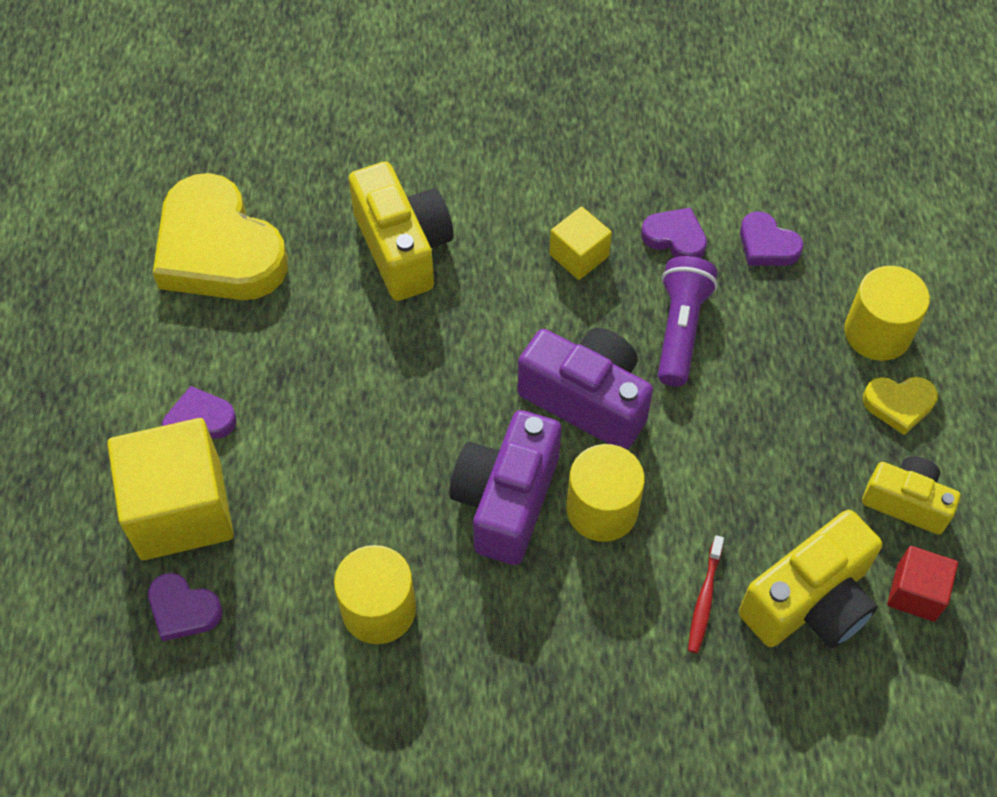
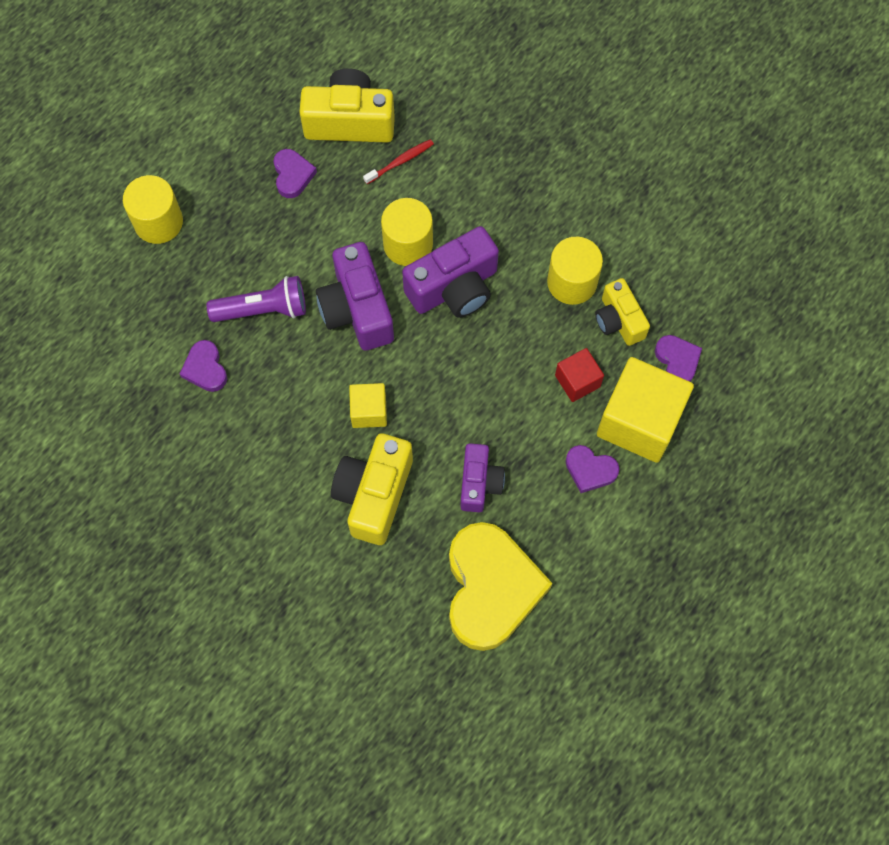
camera: 140 degrees left, 10 degrees up
yellow cube [549,207,612,280] -> yellow cube moved to [349,383,387,428]
purple flashlight [658,256,718,387] -> purple flashlight turned 150 degrees counterclockwise [207,276,306,322]
purple heart [740,211,803,266] -> purple heart moved to [273,149,317,198]
yellow camera [862,456,960,534] -> yellow camera moved to [595,278,650,346]
yellow heart [863,377,938,435] -> none
red cube [887,546,958,621] -> red cube moved to [555,348,604,402]
none -> purple camera [460,443,505,512]

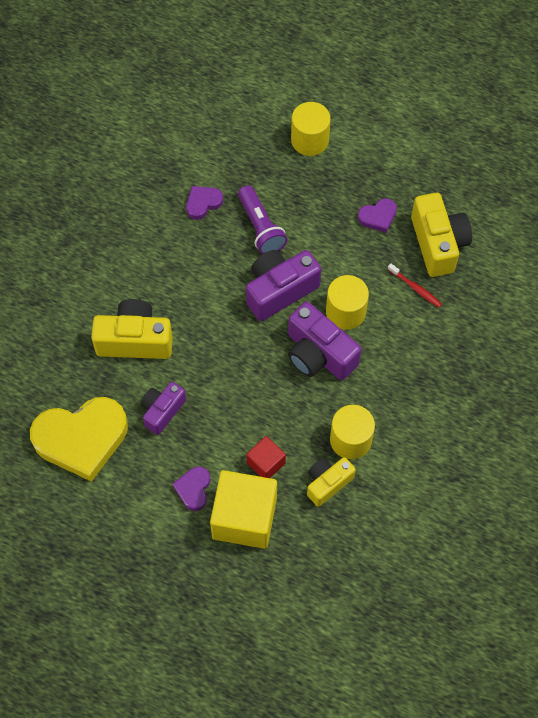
camera: 75 degrees right, 5 degrees down
yellow cube [349,383,387,428] -> none
purple camera [460,443,505,512] -> purple camera turned 135 degrees clockwise [141,382,186,435]
purple heart [655,335,702,382] -> none

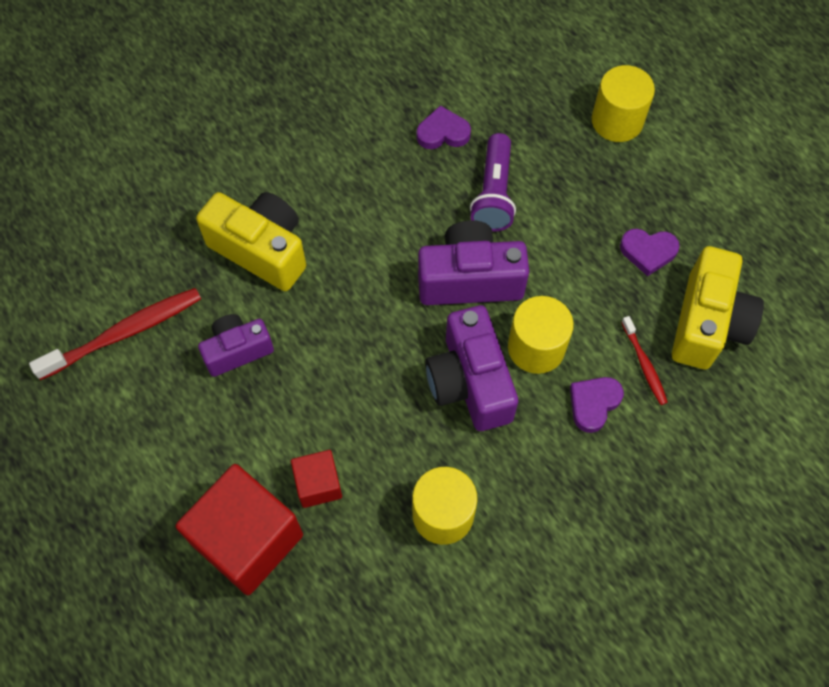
camera: 30 degrees right, 0 degrees up
yellow heart [30,397,128,482] -> red toothbrush [29,288,201,380]
purple heart [173,466,210,511] -> purple heart moved to [570,377,624,433]
yellow cube [210,470,277,549] -> red cube [176,464,303,595]
yellow camera [307,457,356,507] -> none

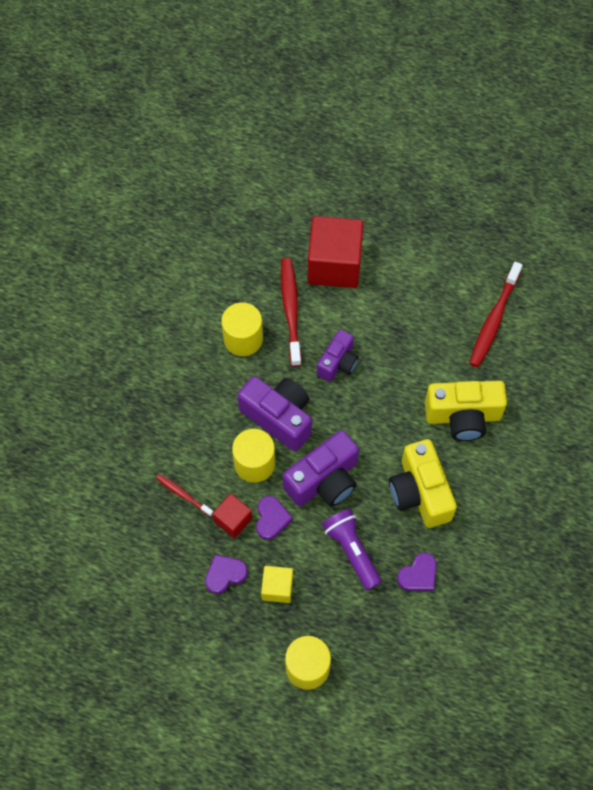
camera: 145 degrees right, 0 degrees up
purple camera [198,314,274,377] -> purple camera moved to [317,329,359,382]
red cube [291,450,342,508] -> red cube moved to [212,494,252,538]
purple heart [570,377,624,433] -> purple heart moved to [256,496,293,540]
yellow camera [672,246,764,369] -> yellow camera moved to [389,439,457,528]
none -> yellow cube [261,566,293,603]
none -> red toothbrush [281,258,301,367]

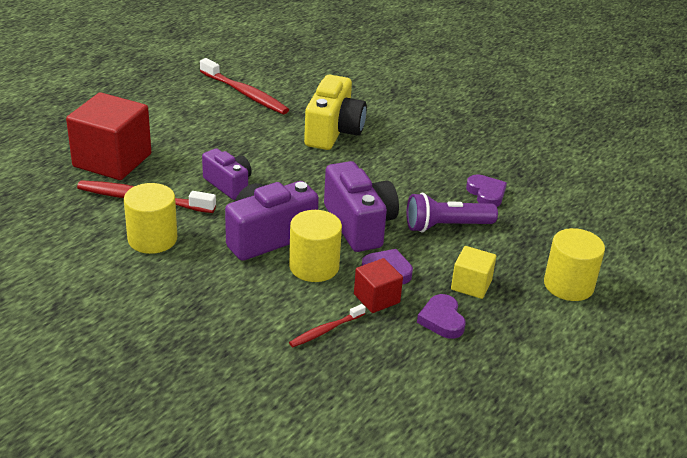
camera: 75 degrees left, 30 degrees down
yellow camera [389,439,457,528] -> none

